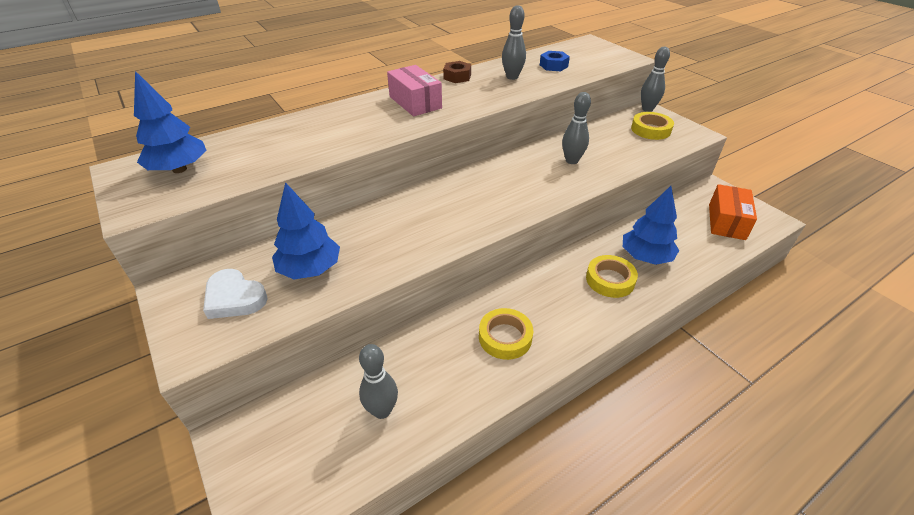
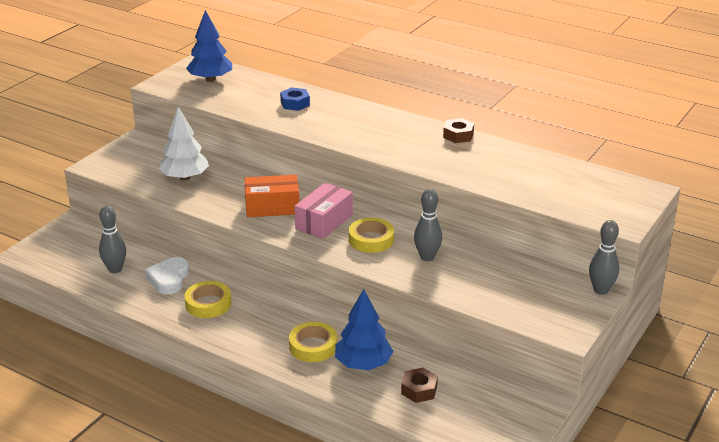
camera: 65 degrees right, 10 degrees down
white heart [203,269,267,319] -> white heart moved to [145,257,189,294]
blue tree [272,182,340,279] -> white tree [159,107,209,180]
pink box [387,65,442,116] -> pink box moved to [294,183,353,239]
grey bowling pin [502,5,526,80] -> none
blue nut [540,51,570,71] -> blue nut moved to [280,87,310,111]
yellow tape [631,112,674,140] -> yellow tape moved to [349,218,394,253]
orange box [709,184,757,240] -> orange box moved to [244,175,299,217]
none -> brown nut [401,368,438,403]

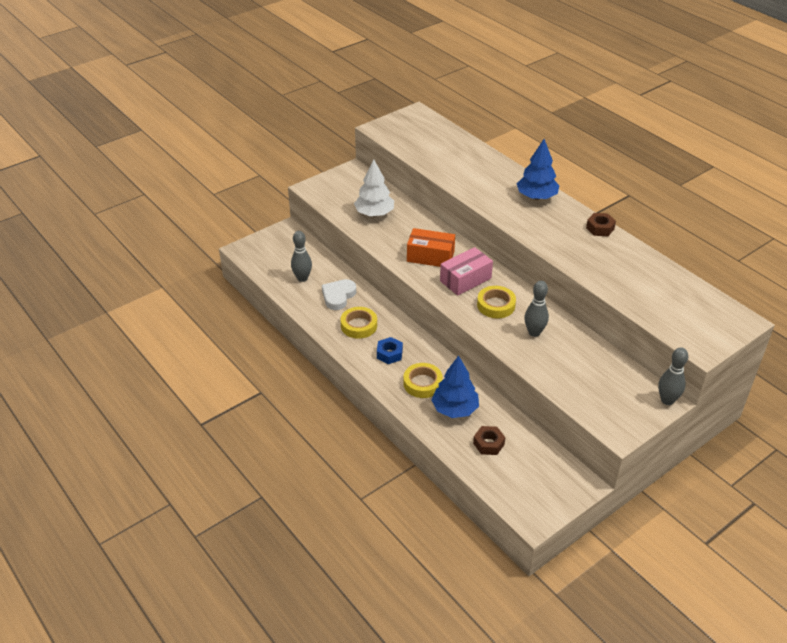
camera: 20 degrees right, 10 degrees up
blue tree [186,10,232,82] -> blue tree moved to [517,139,559,200]
blue nut [280,87,310,111] -> blue nut moved to [377,337,403,364]

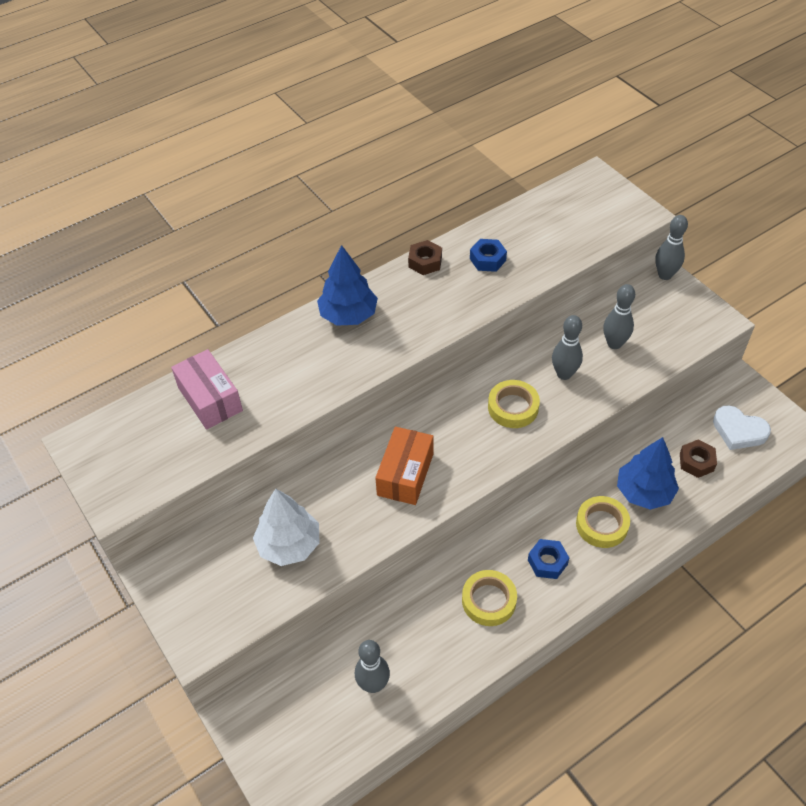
camera: 85 degrees left, 10 degrees up
white heart [322,279,356,310] -> white heart moved to [713,405,771,450]
pink box [440,247,493,296] -> pink box moved to [171,349,243,430]
none -> blue nut [470,239,507,272]
none -> grey bowling pin [603,284,635,349]

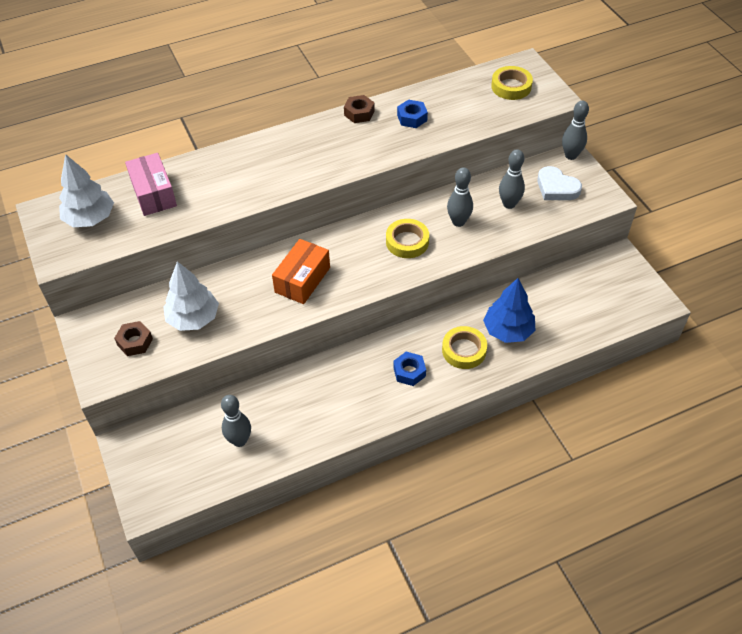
camera: 10 degrees right, 0 degrees up
blue tree [317,245,378,326] -> none
yellow tape [462,570,517,626] -> yellow tape moved to [491,66,533,100]
brown nut [680,439,717,478] -> brown nut moved to [114,321,153,356]
white heart [713,405,771,450] -> white heart moved to [537,166,582,200]
none -> white tree [59,154,114,227]

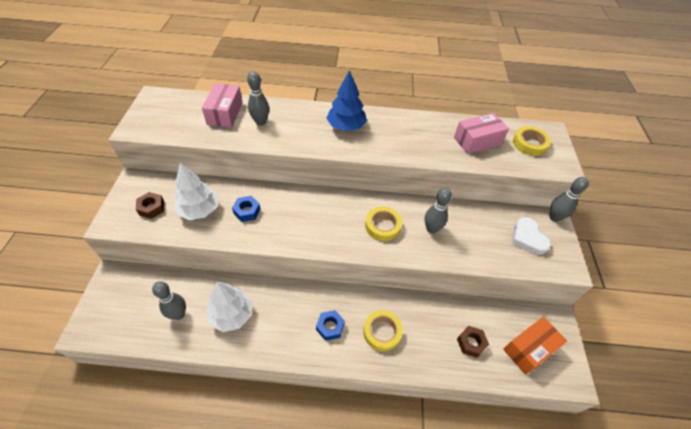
camera: 25 degrees right, 0 degrees up
white tree [59,154,114,227] -> white tree moved to [206,281,252,332]
orange box [272,239,330,304] -> orange box moved to [503,317,567,375]
brown nut [344,95,375,123] -> brown nut moved to [457,326,489,358]
blue nut [397,100,428,128] -> blue nut moved to [232,196,261,222]
blue tree [483,278,536,343] -> blue tree moved to [326,70,367,131]
grey bowling pin [499,149,525,209] -> grey bowling pin moved to [247,71,269,126]
none -> pink box [454,113,509,154]

